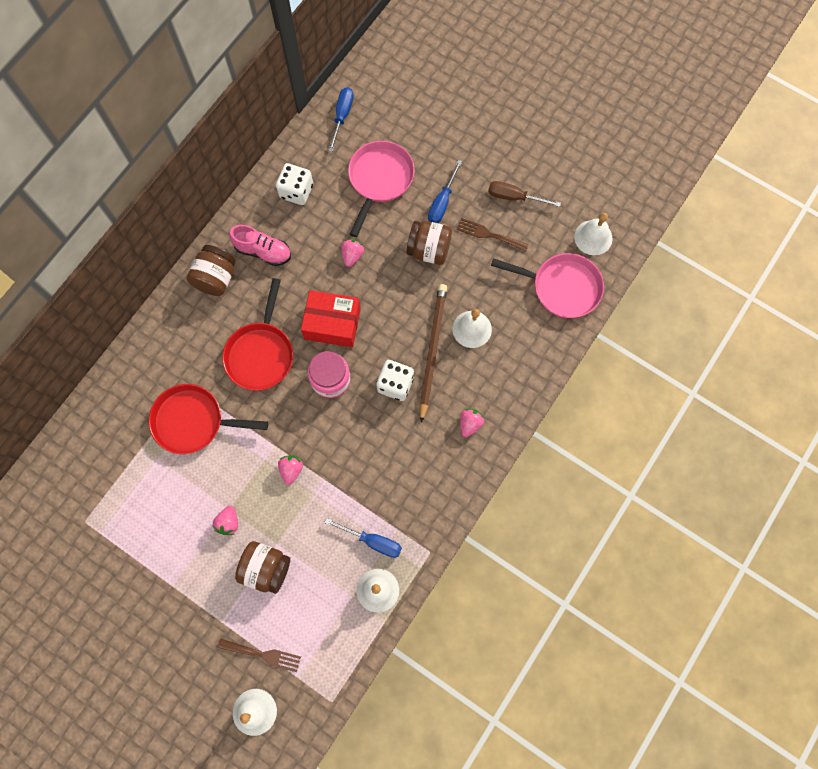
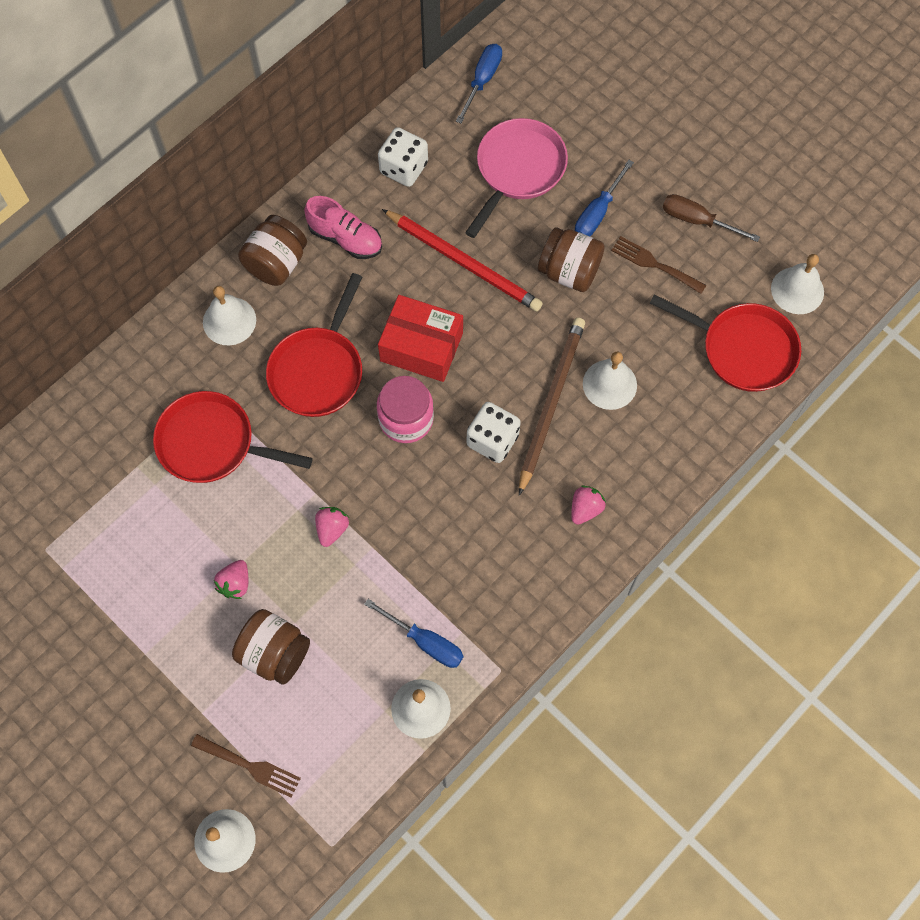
camera: 10 degrees right, 5 degrees down
pink strawberry [341,239,364,267] -> red pencil [382,209,543,311]
pink pan [491,253,604,318] -> red pan [650,294,801,392]
none -> white bell [203,286,256,345]

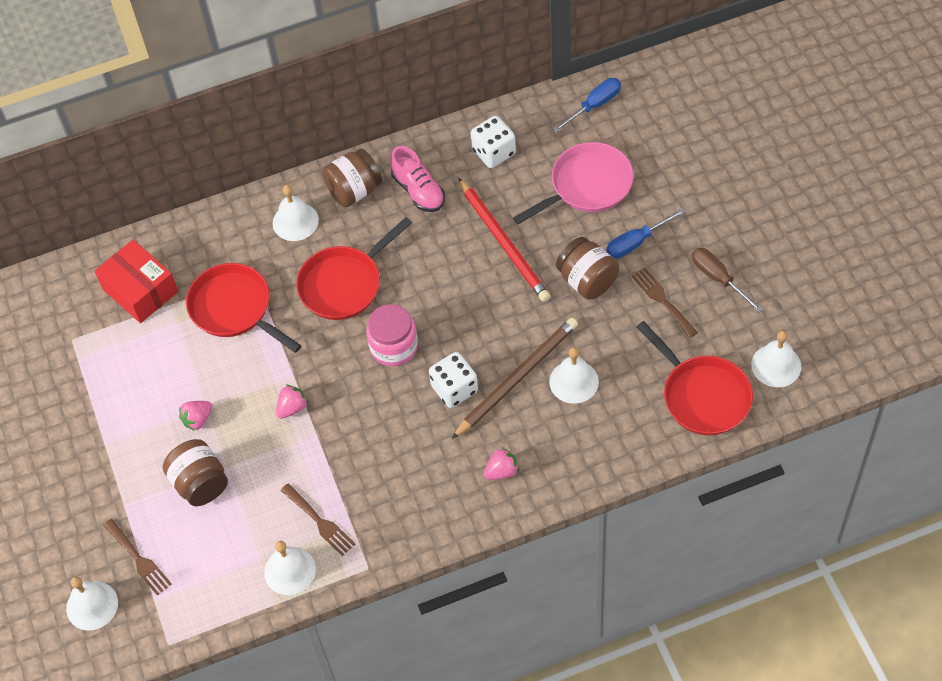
camera: 30 degrees right, 10 degrees down
blue screwdriver [364,599,463,668] -> brown fork [280,483,356,556]
red box [378,295,463,382] -> red box moved to [95,240,178,323]

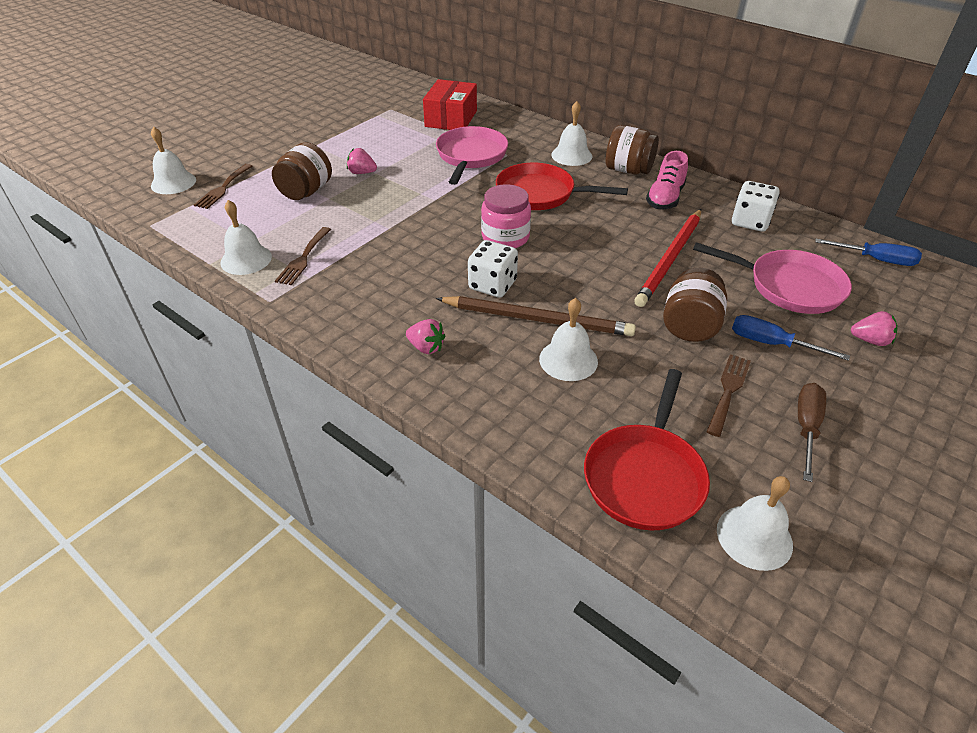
camera: 55 degrees right, 15 degrees down
red pan [186,263,302,353] -> pink pan [436,126,508,185]
pink strawberry [276,385,308,419] -> pink strawberry moved to [851,311,898,346]

